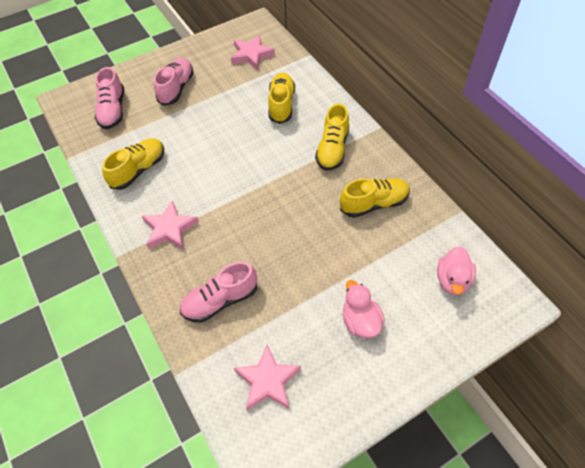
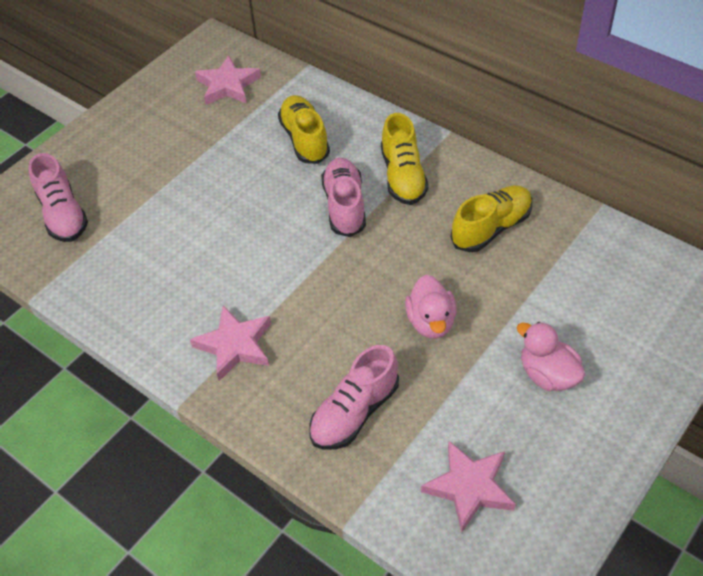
camera: 20 degrees left, 5 degrees down
yellow shoe [102,138,164,190] -> none
pink shoe [154,58,194,106] -> pink shoe moved to [321,158,366,237]
pink duck [437,246,476,295] -> pink duck moved to [405,275,457,339]

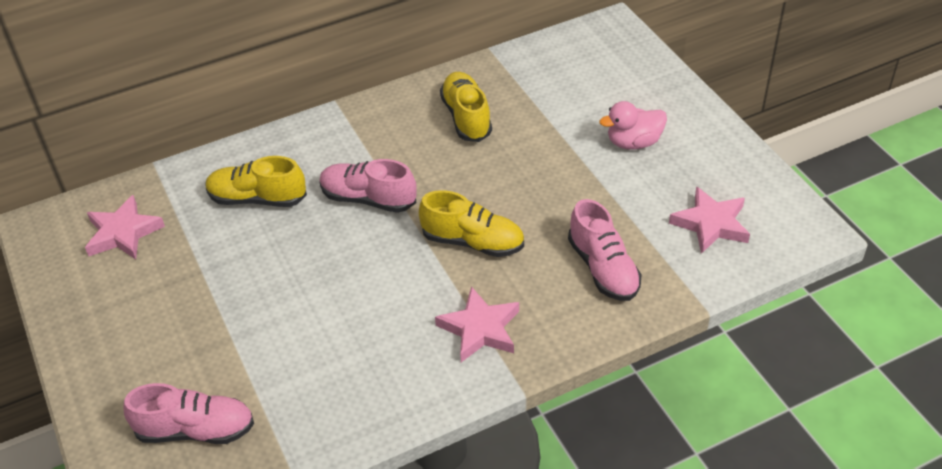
camera: 65 degrees left, 5 degrees down
yellow shoe [381,113,428,205] -> yellow shoe moved to [419,190,524,257]
pink duck [405,275,457,339] -> none

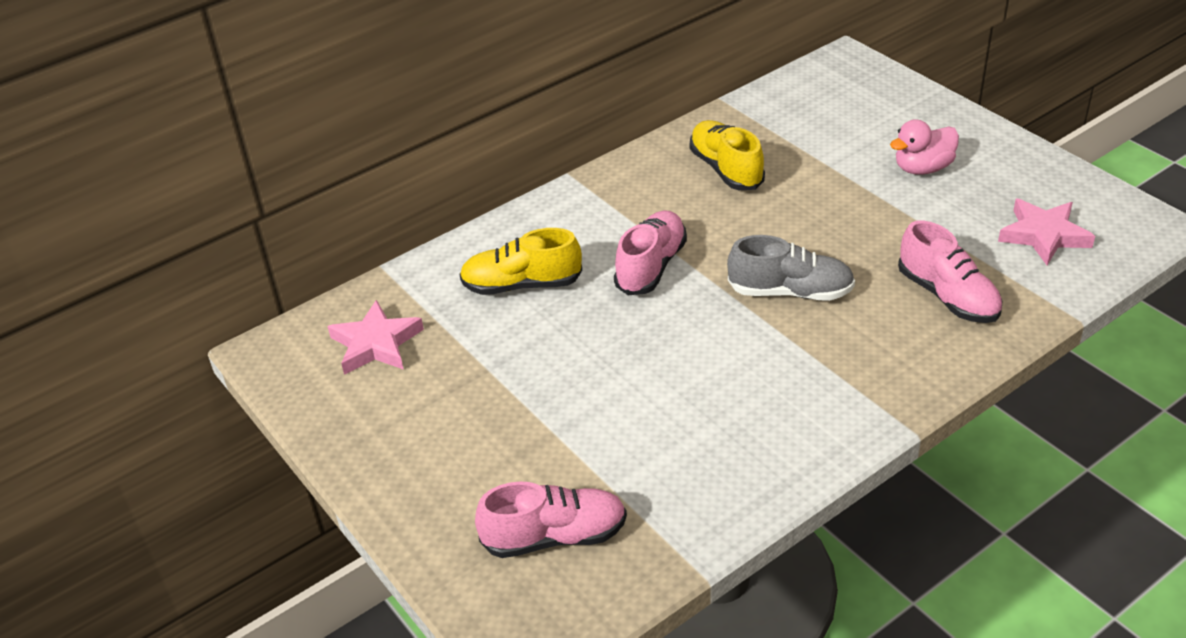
camera: 10 degrees left, 5 degrees down
pink shoe [319,159,417,213] -> pink shoe turned 105 degrees clockwise [614,211,687,295]
yellow shoe [419,190,524,257] -> grey shoe [727,235,855,301]
pink star [435,286,519,362] -> none

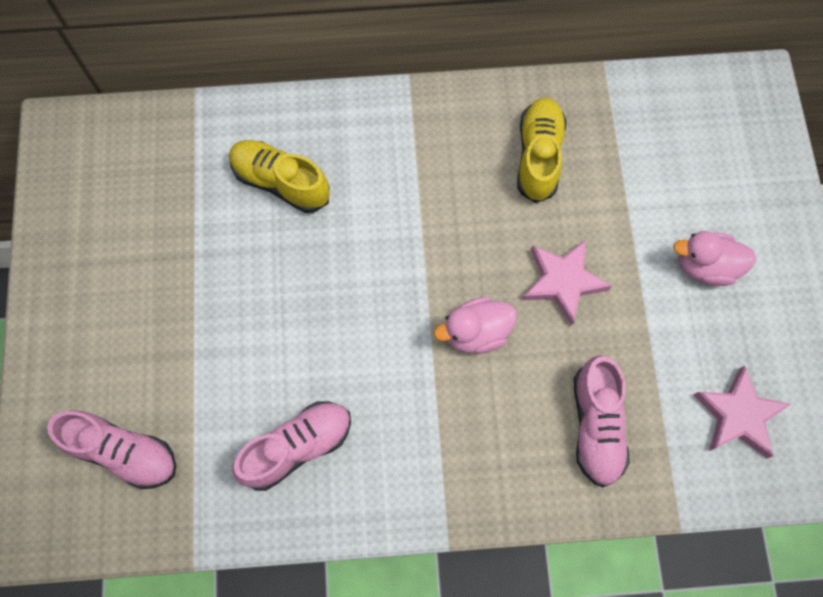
camera: 30 degrees right, 30 degrees up
pink star [328,300,424,375] -> pink star moved to [522,239,611,325]
pink shoe [614,211,687,295] -> pink shoe moved to [232,401,351,491]
grey shoe [727,235,855,301] -> pink duck [434,297,517,354]

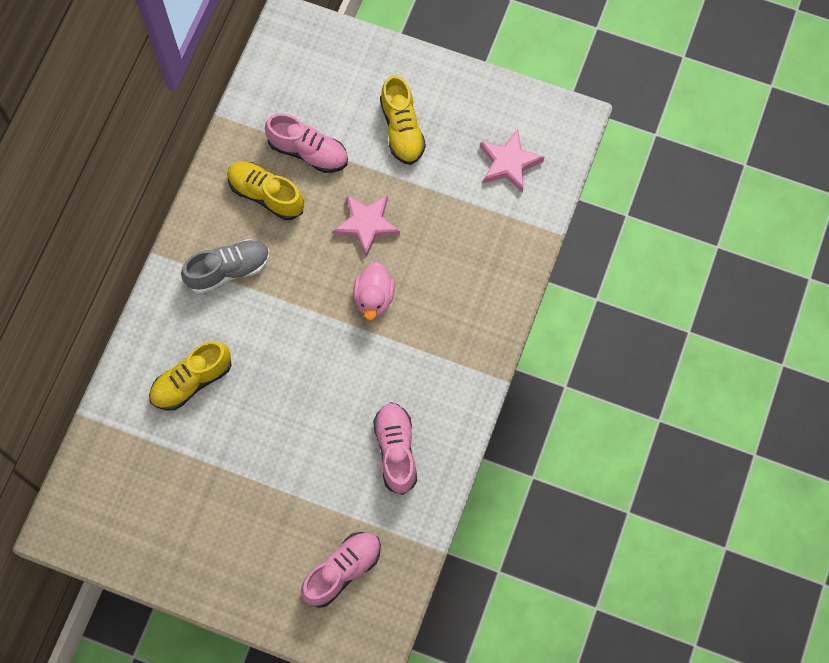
camera: 65 degrees left, 0 degrees up
pink shoe [574,355,630,487] -> pink shoe moved to [265,113,348,173]
pink duck [673,231,756,286] -> yellow shoe [380,75,426,165]
none -> grey shoe [181,239,270,294]

